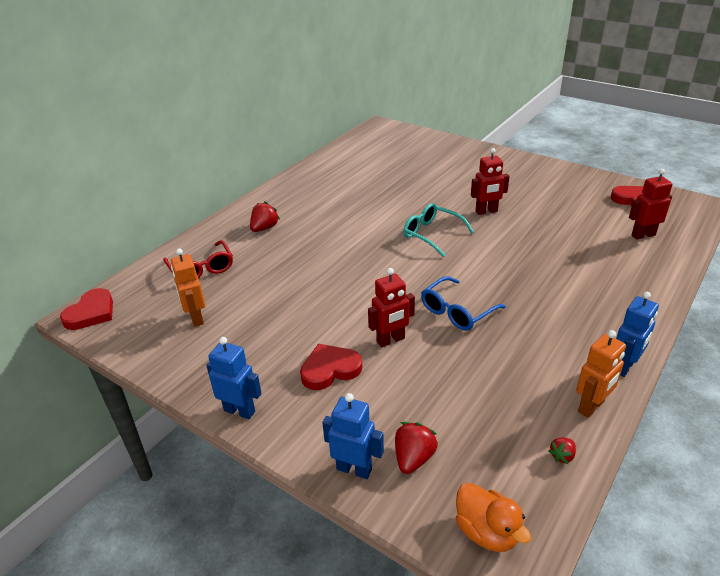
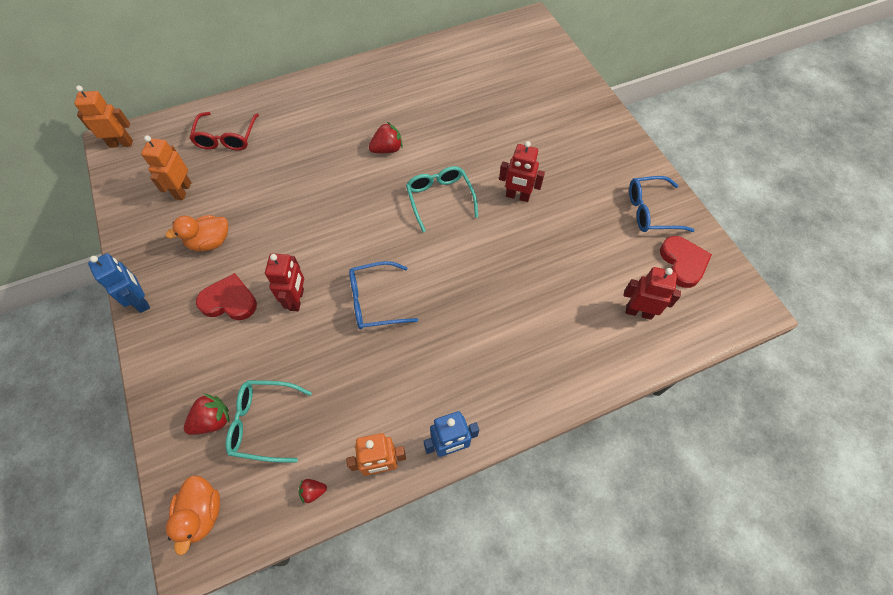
camera: 30 degrees right, 25 degrees up
red heart [60,288,113,330] -> orange robot [74,86,133,148]
red strawberry [250,201,280,232] -> red strawberry moved to [369,122,403,153]
blue robot [322,393,384,479] -> none
red robot [368,268,415,347] -> red robot turned 90 degrees counterclockwise [265,254,304,311]
none -> orange duck [165,215,228,251]
none -> turquoise glasses [226,380,312,463]
none -> blue glasses [629,176,695,232]

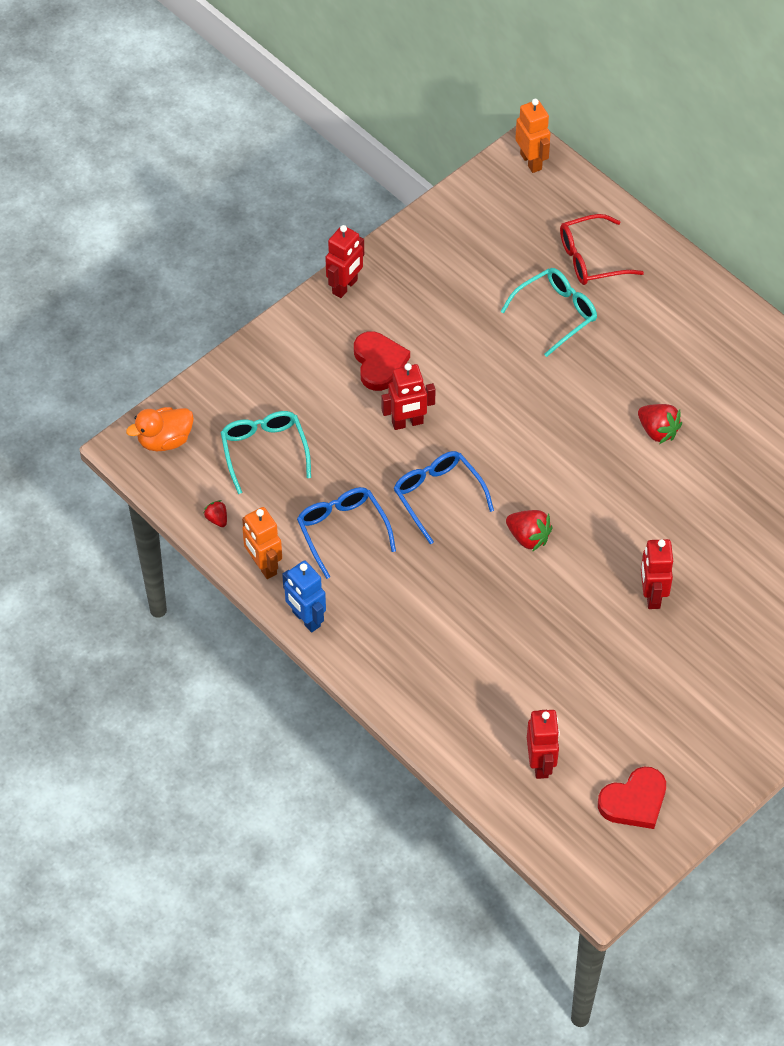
camera: 70 degrees right, 5 degrees down
blue robot [88,253,150,313] -> red robot [325,225,364,298]
orange robot [141,135,192,200] -> none
orange duck [165,215,228,251] -> none
red strawberry [184,393,230,435] -> red strawberry moved to [506,510,552,552]
turquoise glasses [406,166,478,232] -> turquoise glasses moved to [500,268,597,357]
blue glasses [629,176,695,232] -> blue glasses moved to [297,487,396,579]

